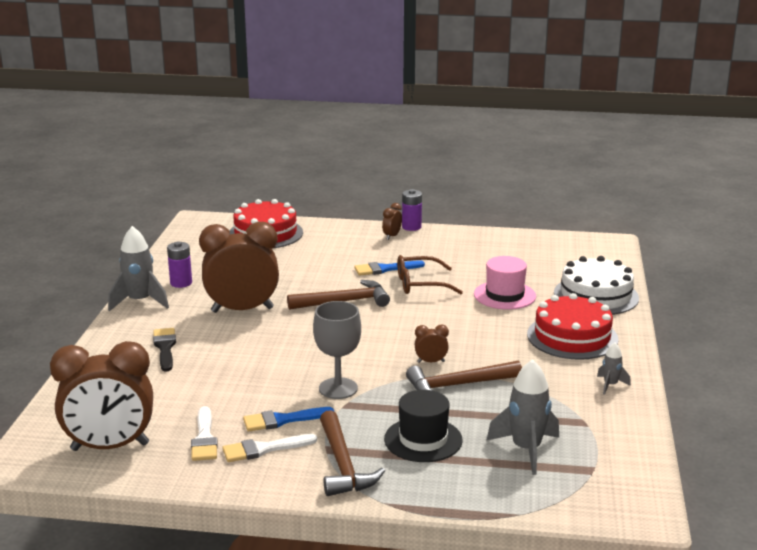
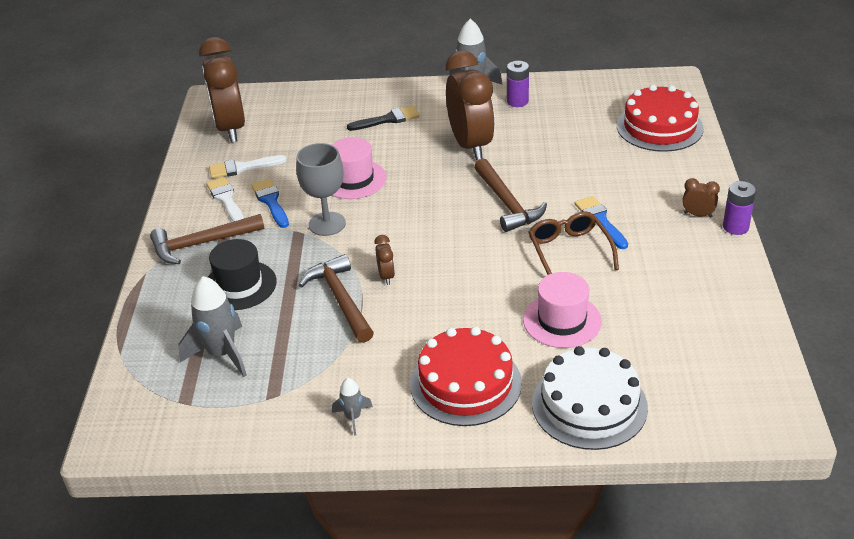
camera: 85 degrees right, 15 degrees up
none -> pink hat [332,137,387,199]

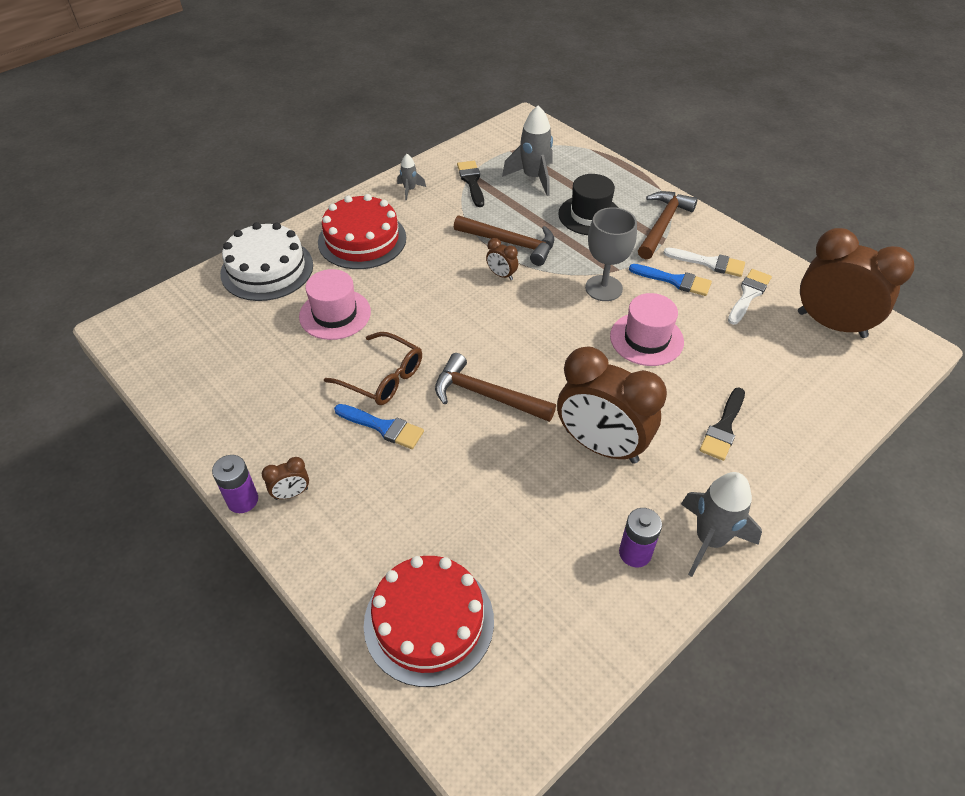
camera: 135 degrees right, 10 degrees up
none -> black brush [457,161,484,207]

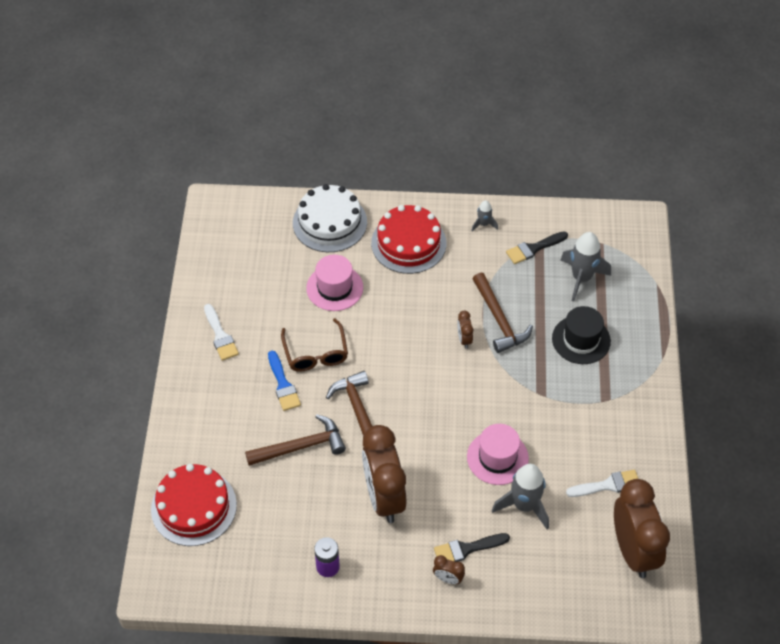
camera: 45 degrees right, 5 degrees up
purple battery [212,455,258,513] -> none
brown clock [262,457,309,500] -> brown clock moved to [433,555,465,584]
black brush [457,161,484,207] -> black brush turned 150 degrees counterclockwise [506,231,568,264]
grey goblet [585,207,637,301] -> none
blue brush [629,264,712,296] -> none
brown hammer [638,191,698,259] -> brown hammer moved to [245,414,346,466]
white brush [663,248,745,277] -> white brush moved to [204,304,239,361]
grey rocket [681,472,762,577] -> grey rocket moved to [492,464,549,529]

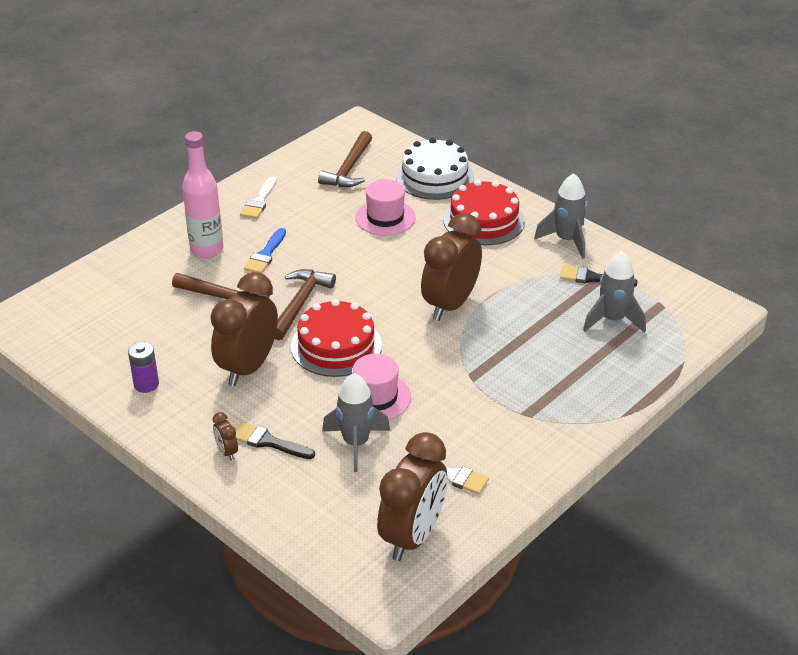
camera: 40 degrees right, 15 degrees down
red cake [151,464,237,546] -> red cake moved to [291,299,382,377]
brown glasses [281,318,348,372] -> none
brown clock [457,311,473,349] -> brown clock [421,213,482,321], size x2.46
grey rocket [471,200,498,232] -> grey rocket [534,173,587,259], size x1.92
brown hammer [473,273,533,353] -> brown hammer moved to [318,131,372,187]
black hat [552,306,611,364] -> none
none -> pink bottle [182,131,223,258]

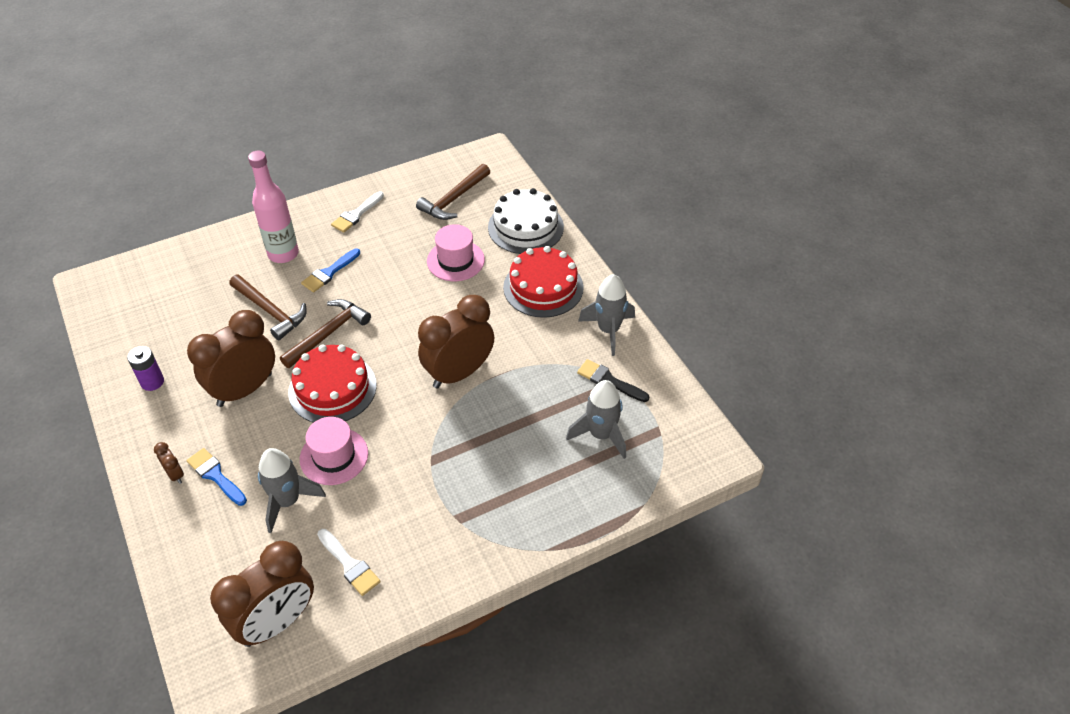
camera: 20 degrees right, 10 degrees up
brown clock [213,412,238,461] -> brown clock turned 150 degrees clockwise [154,442,184,484]
black brush [236,422,315,459] -> blue brush [186,448,247,506]

